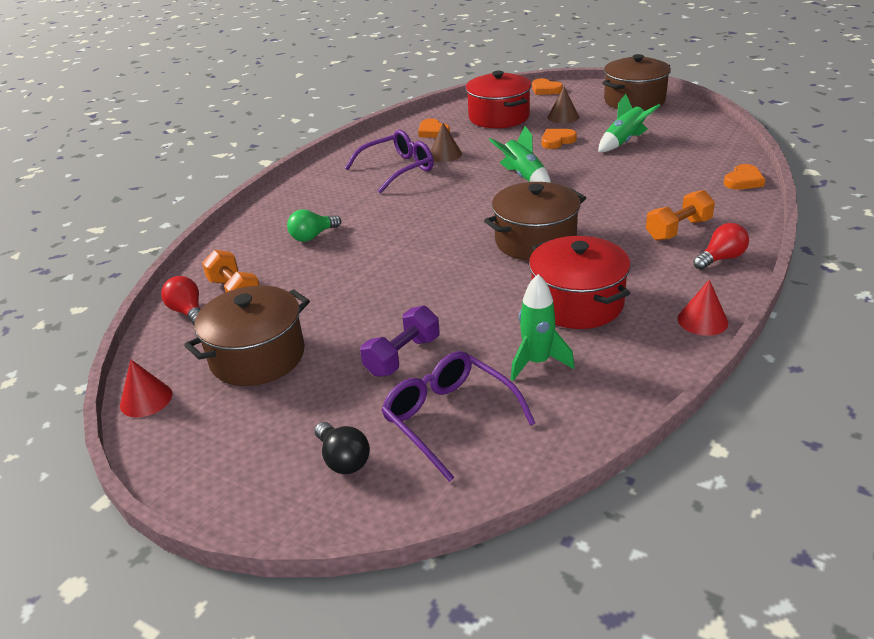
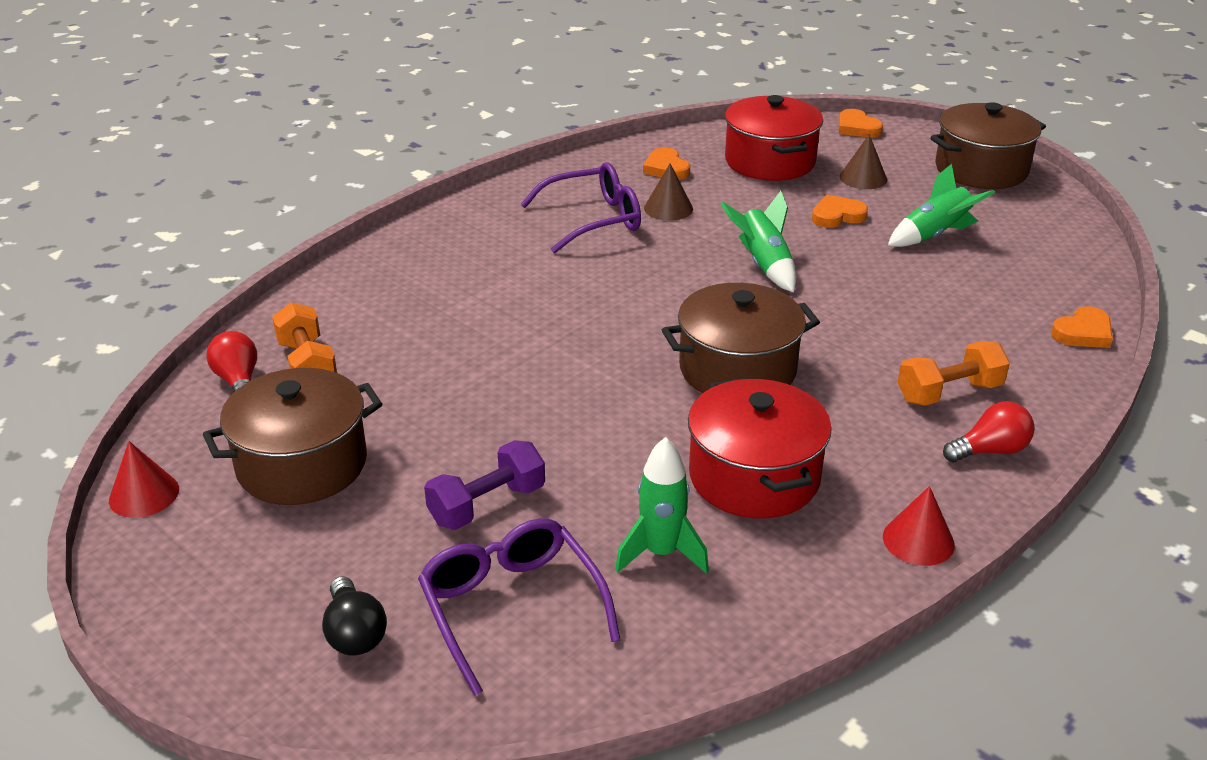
camera: 10 degrees right, 0 degrees up
green light bulb [287,209,341,242] -> none

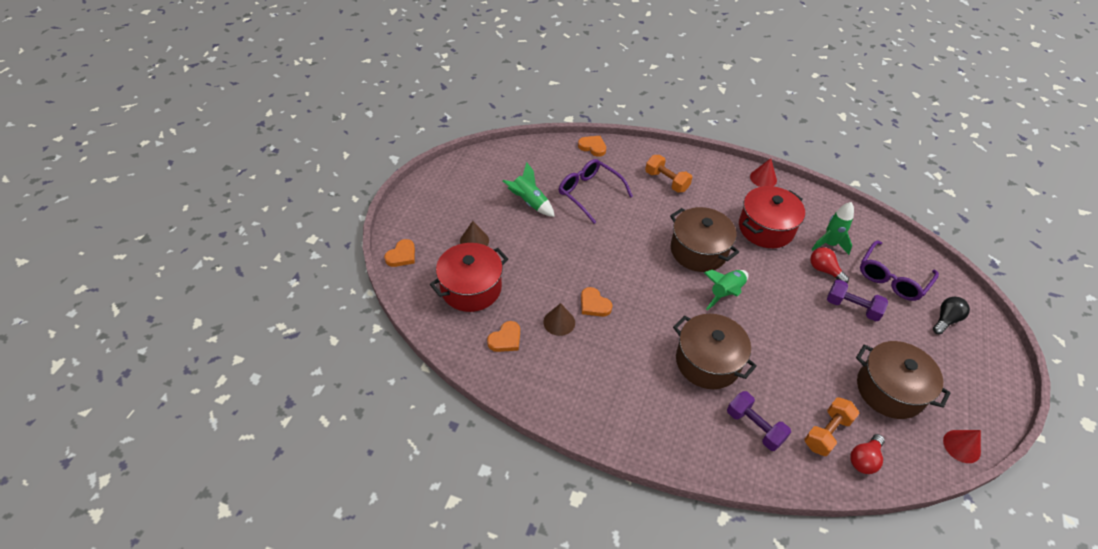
camera: 115 degrees left, 15 degrees up
purple glasses [521,162,641,253] -> purple glasses moved to [559,159,633,224]
green rocket [721,191,796,292] -> green rocket moved to [704,270,748,310]
orange heart [812,195,868,228] -> orange heart moved to [581,287,612,317]
brown pot [930,102,1046,189] -> brown pot moved to [673,314,757,389]
red light bulb [943,401,1035,462] -> red light bulb moved to [810,247,849,283]
none -> purple dumbbell [727,391,791,451]

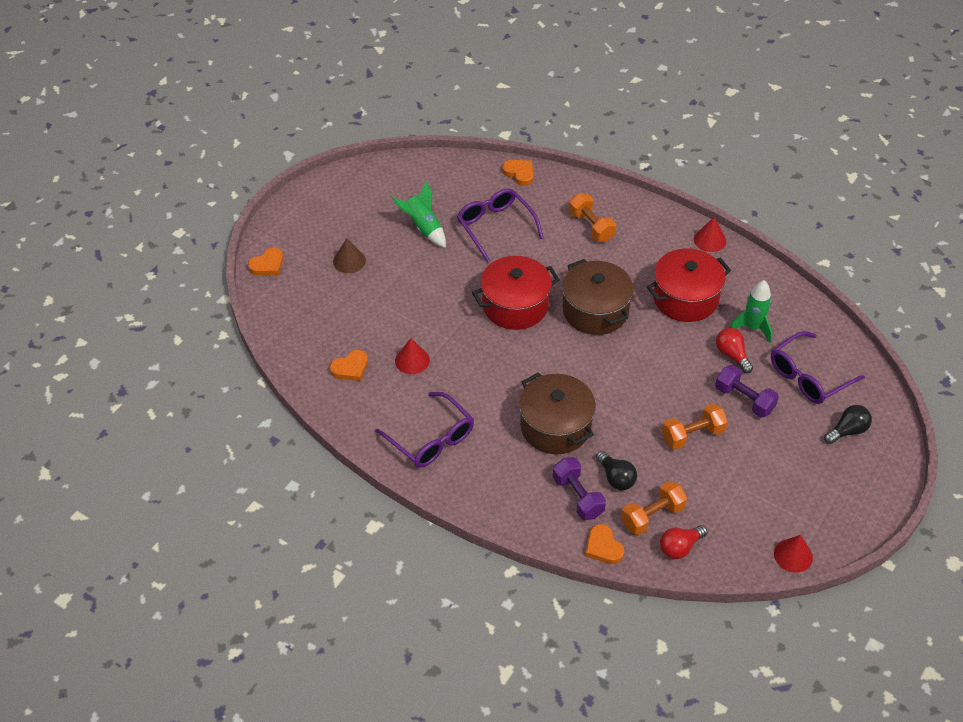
camera: 15 degrees right, 0 degrees up
red pot [430,243,508,312] -> red pot moved to [472,256,560,330]
brown cone [543,303,575,336] -> red cone [395,338,430,374]
orange heart [581,287,612,317] -> orange heart moved to [585,524,624,564]
green rocket [704,270,748,310] -> none
brown pot [856,341,951,419] -> none
none -> purple glasses [375,392,474,468]
none -> black light bulb [596,451,637,490]
none -> orange dumbbell [662,404,728,449]

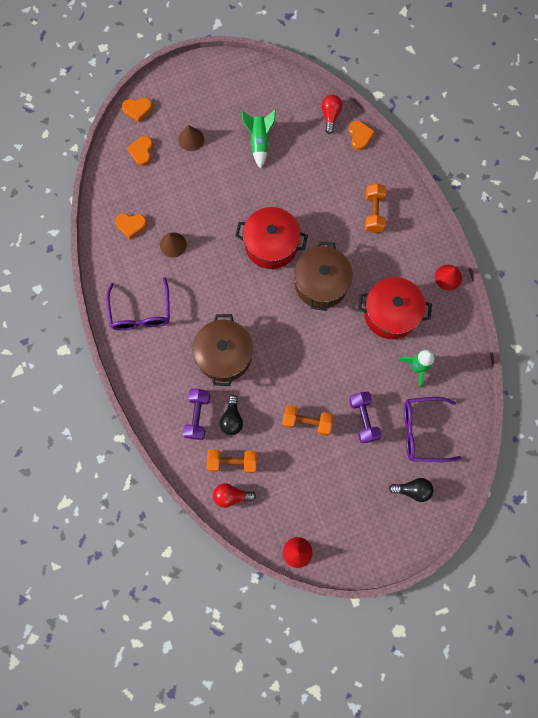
camera: 35 degrees right, 25 degrees up
red cone [395,338,430,374] -> brown cone [160,233,187,258]
purple glasses [457,188,544,263] -> none
orange heart [585,524,624,564] -> orange heart moved to [127,136,153,166]
red light bulb [716,328,753,373] -> red light bulb moved to [321,95,342,134]

